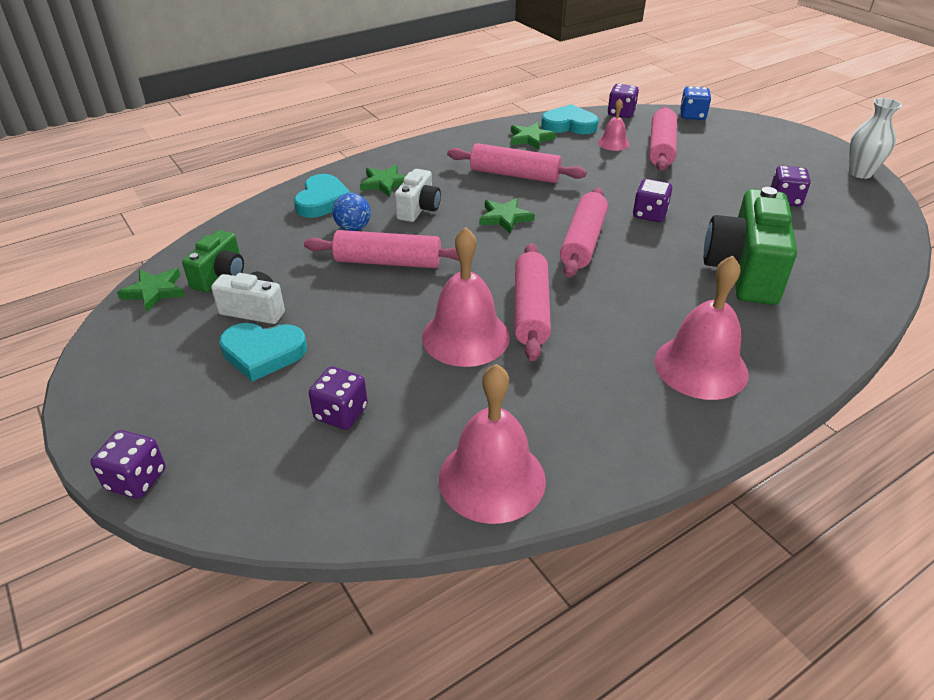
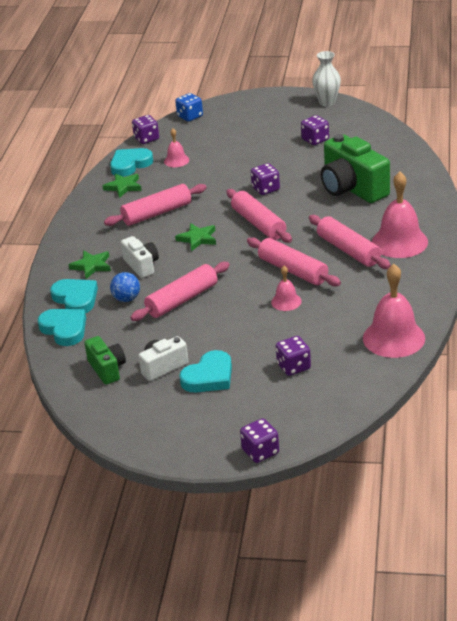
camera: 45 degrees left, 5 degrees down
green star [117,268,185,312] -> none
pink bell [422,227,510,367] -> pink bell [271,266,302,311], size x0.51
pink rolling pin [649,106,677,171] -> pink rolling pin moved to [309,215,391,269]
none -> turquoise heart [38,309,86,346]

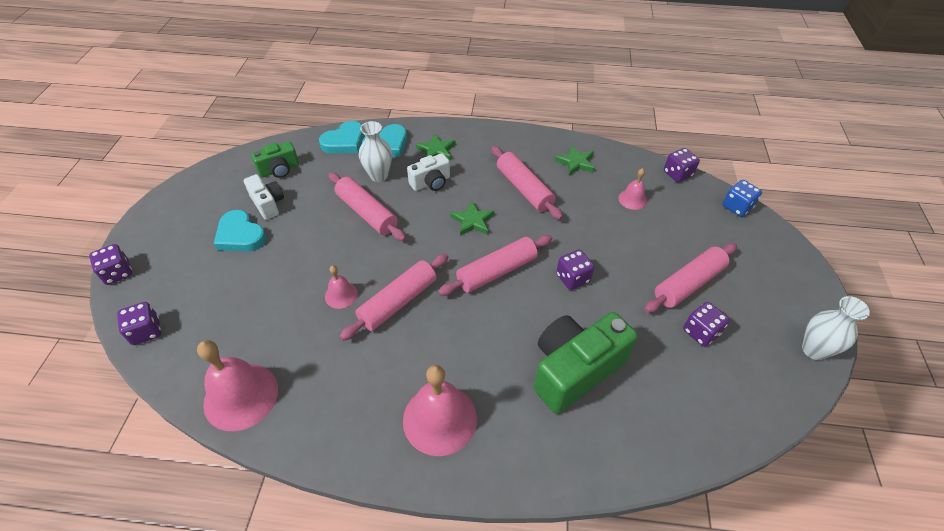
camera: 85 degrees right, 15 degrees up
turquoise heart [110,148,153,177] -> none
blue ball [110,272,140,302] -> white vase [359,121,392,182]
purple dice [276,336,311,376] -> purple dice moved to [117,302,161,345]
pink rolling pin [309,215,391,269] -> pink rolling pin moved to [644,243,737,313]

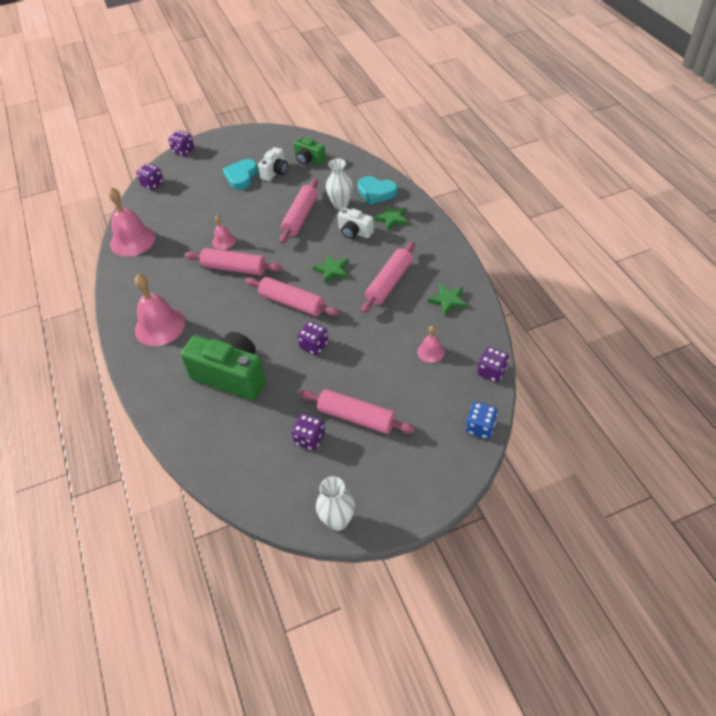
camera: 65 degrees right, 0 degrees up
turquoise heart [319,121,364,154] -> none

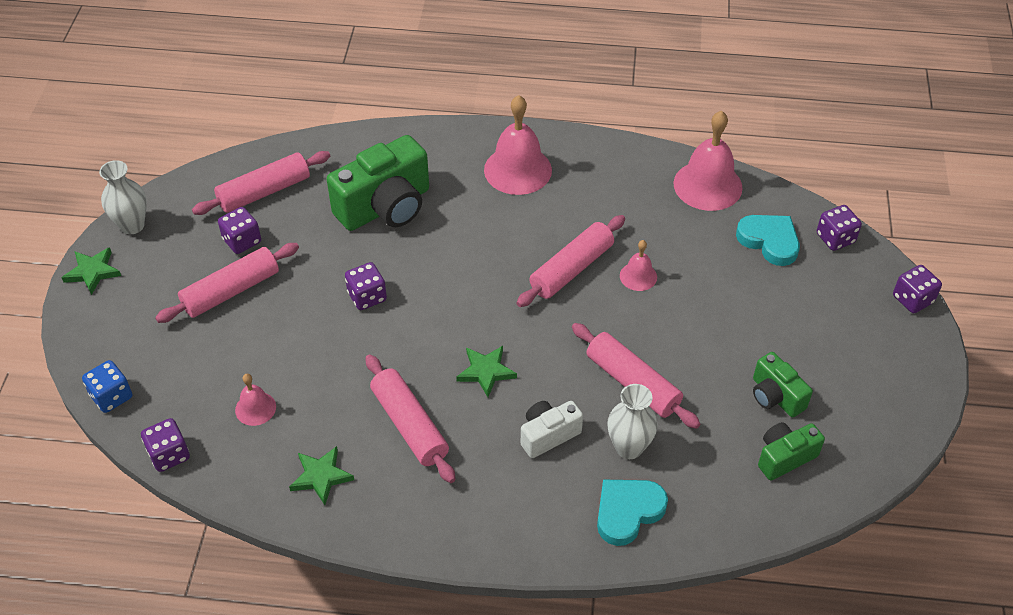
camera: 115 degrees right, 0 degrees up
turquoise heart [223,159,258,189] -> turquoise heart moved to [736,215,800,266]
pink rolling pin [245,277,339,316] -> pink rolling pin moved to [192,151,330,215]
white camera [258,147,288,181] -> green camera [753,352,813,417]
green star [374,205,408,231] -> green star moved to [61,247,121,295]

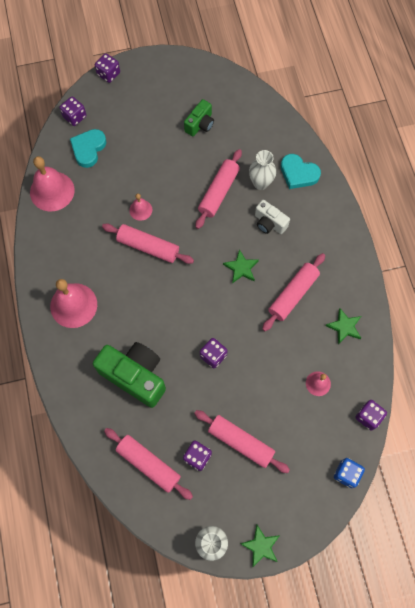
camera: 110 degrees left, 20 degrees up
green camera [758,422,825,480] -> none

